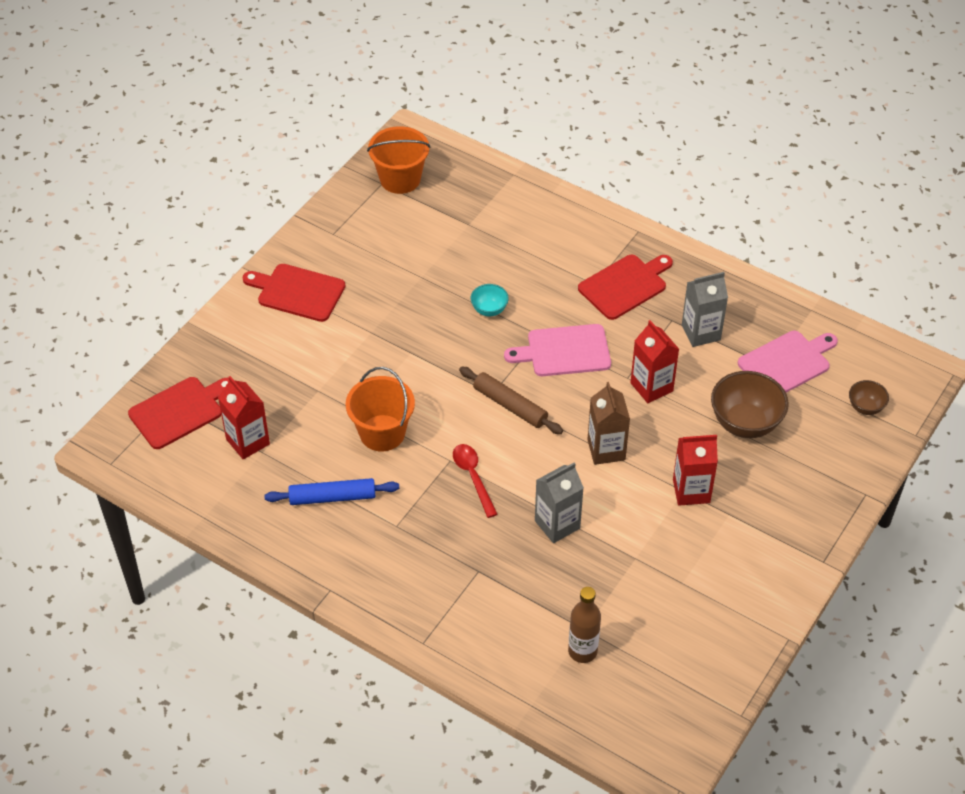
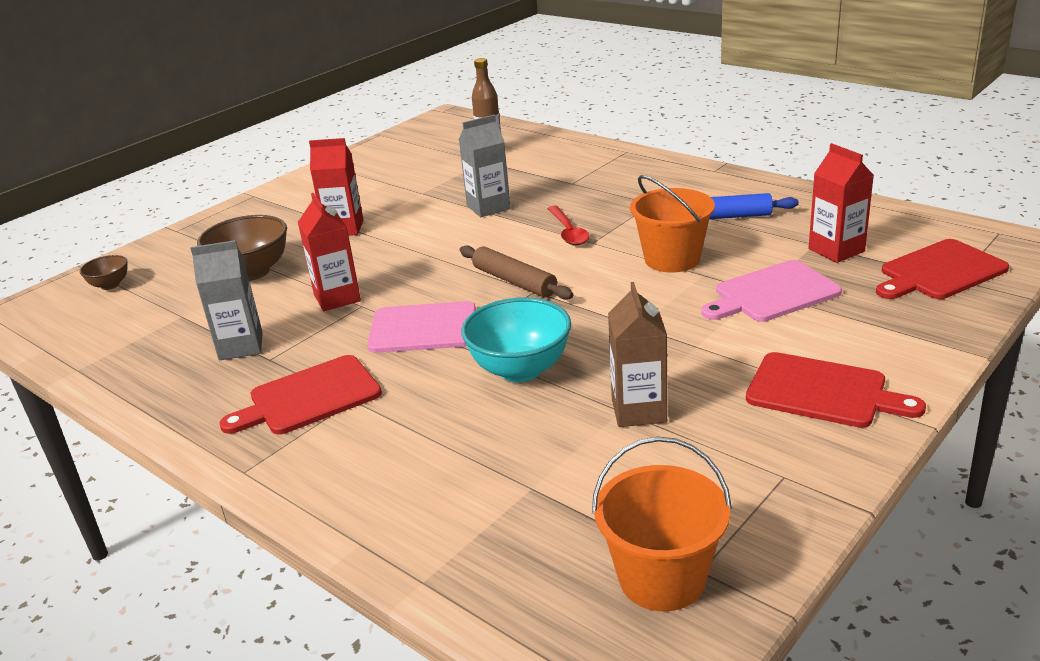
camera: 170 degrees left, 20 degrees down
turquoise bowl [471,284,509,316] -> turquoise bowl [461,297,571,382], size x1.91
brown carton [587,382,630,465] -> brown carton moved to [608,282,667,427]
pink cutting board [738,331,838,392] -> pink cutting board moved to [701,260,842,322]

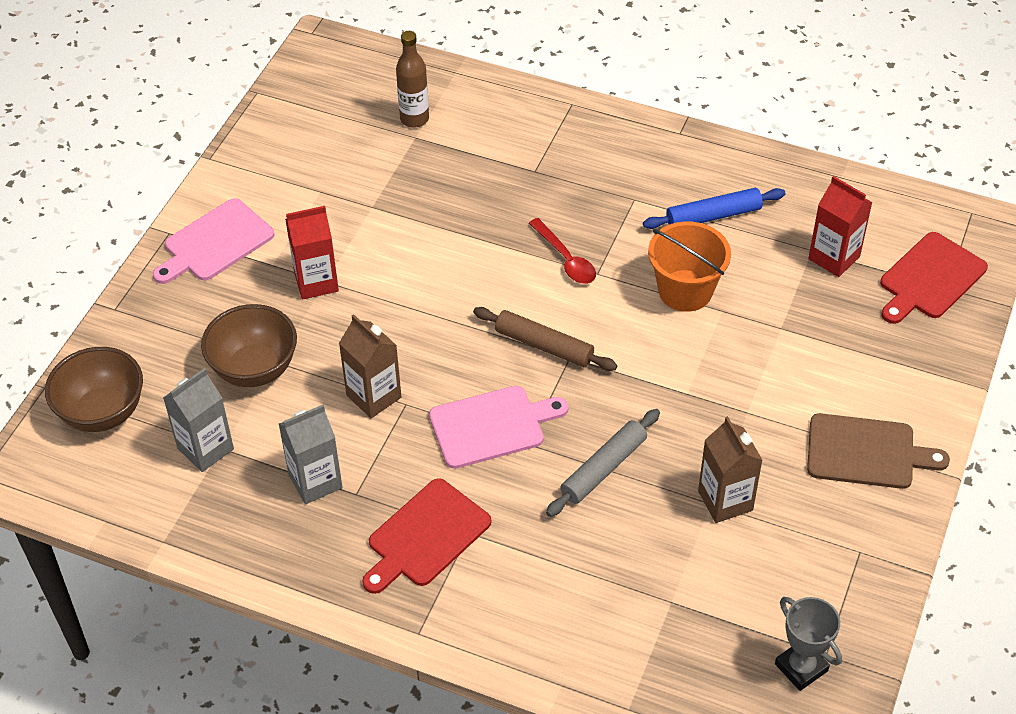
camera: 20 degrees left, 20 degrees up
brown bowl [80,255,128,290] -> brown bowl [45,347,143,432], size x1.91
red carton [298,193,361,311] -> brown carton [339,314,401,418]
grey carton [459,114,511,217] -> grey carton moved to [163,368,234,472]
turquoise bowl [461,297,571,382] -> grey rolling pin [546,409,660,517]
orange bucket [592,437,732,611] -> grey trophy [775,597,842,691]
pink cutting board [701,260,842,322] -> pink cutting board moved to [153,198,274,284]
red cutting board [746,352,926,428] -> brown cutting board [807,413,950,489]

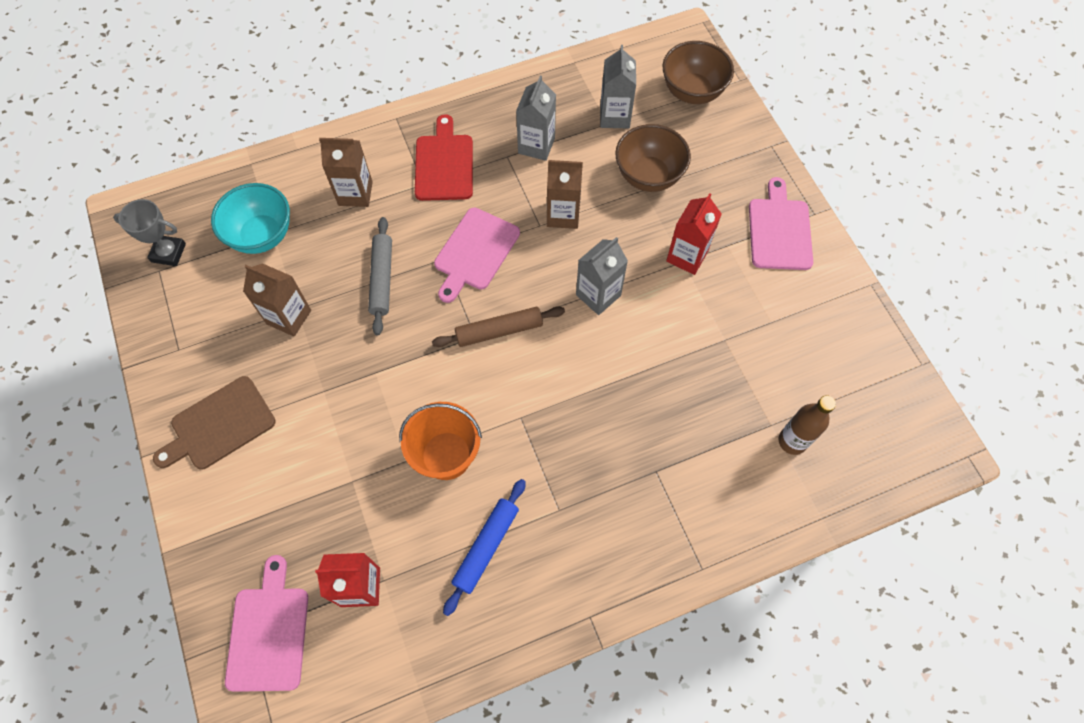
camera: 135 degrees right, 15 degrees up
red spoon [529,218,596,284] -> none
red cutting board [880,232,988,324] -> pink cutting board [225,555,308,692]
none -> turquoise bowl [211,183,290,254]
none -> brown carton [319,138,373,207]
none -> grey carton [576,237,628,315]

